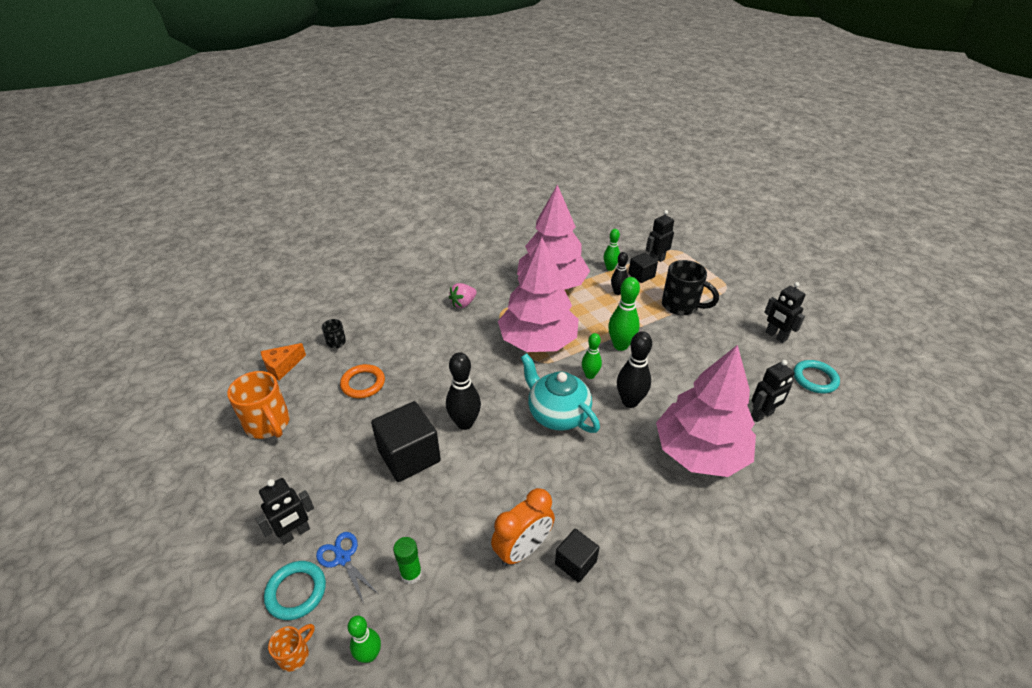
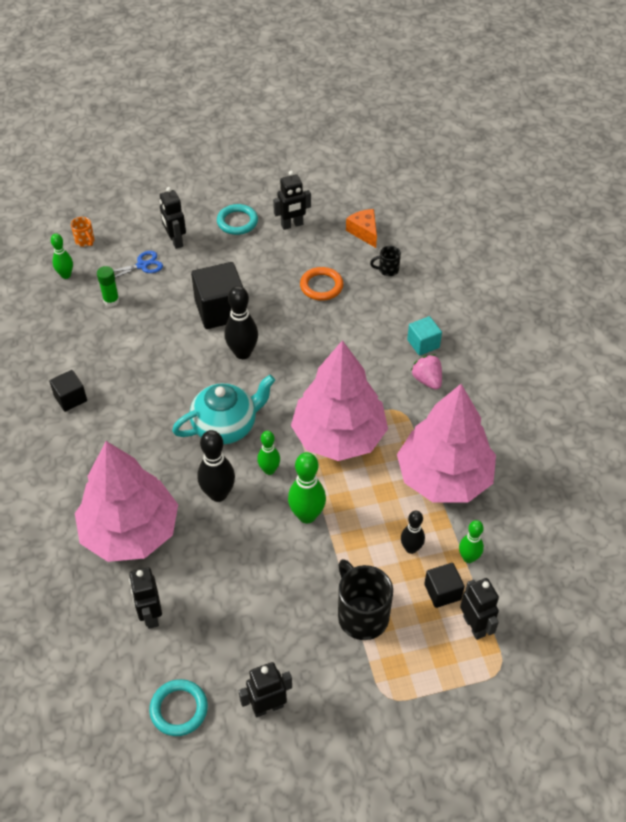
camera: 105 degrees right, 10 degrees up
orange mug [227,371,290,439] -> black robot [273,171,311,230]
turquoise ring [264,561,326,620] -> turquoise ring moved to [217,204,258,235]
orange clock [491,488,555,566] -> none
black mug [662,260,719,315] -> black mug turned 105 degrees clockwise [338,559,393,640]
none -> turquoise cube [407,316,442,356]

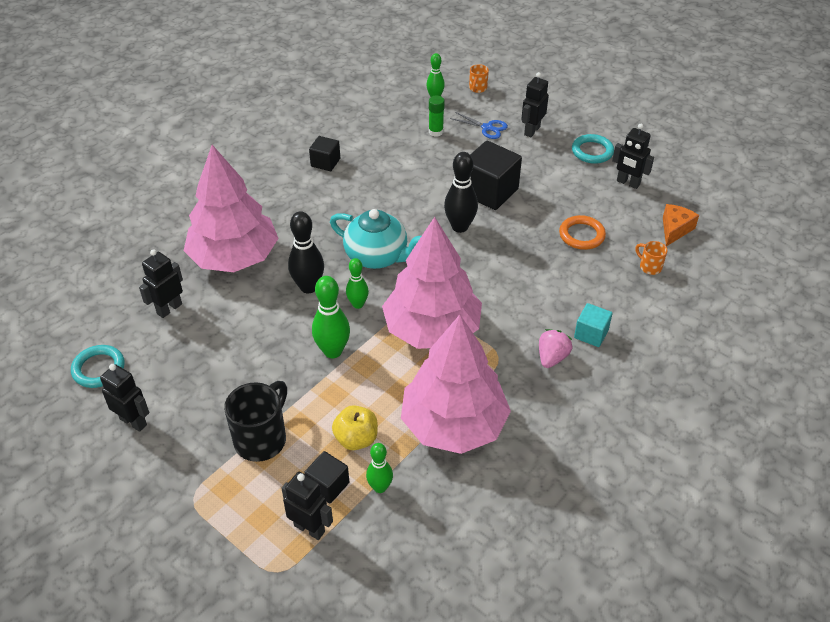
camera: 55 degrees right, 5 degrees down
black mug [370,246,401,276] -> orange mug [635,241,667,275]
black bowling pin [401,511,425,554] -> yellow apple [332,405,378,450]
black robot [460,578,499,640] -> black robot turned 90 degrees counterclockwise [282,472,333,540]

